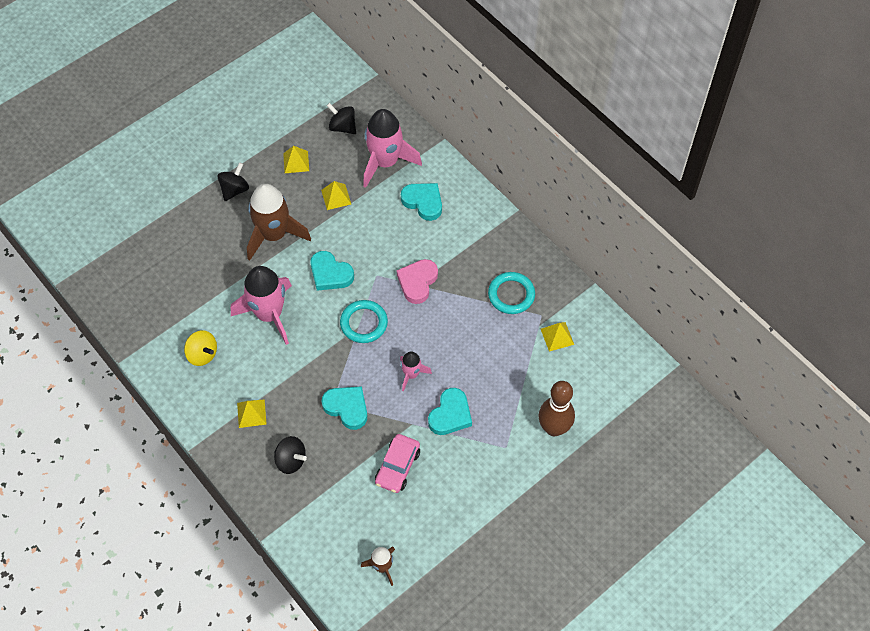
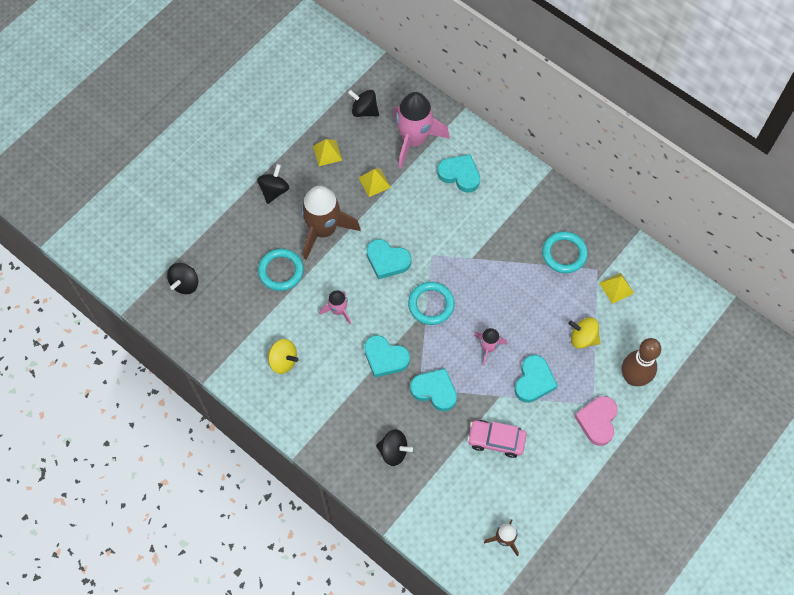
camera: 10 degrees left, 5 degrees up
pink rocket [231,266,292,345] -> pink rocket [319,290,351,325], size x0.51
yellow pyramid [237,399,267,428] -> none
pink car [375,434,420,493] -> pink car turned 90 degrees clockwise [467,420,527,458]
pink heart [396,259,438,304] -> pink heart moved to [574,396,618,446]
none -> black spinning top [167,263,198,294]
none -> turquoise ring [258,249,304,291]
none -> turquoise heart [364,335,410,377]
none -> yellow spinning top [568,317,601,349]

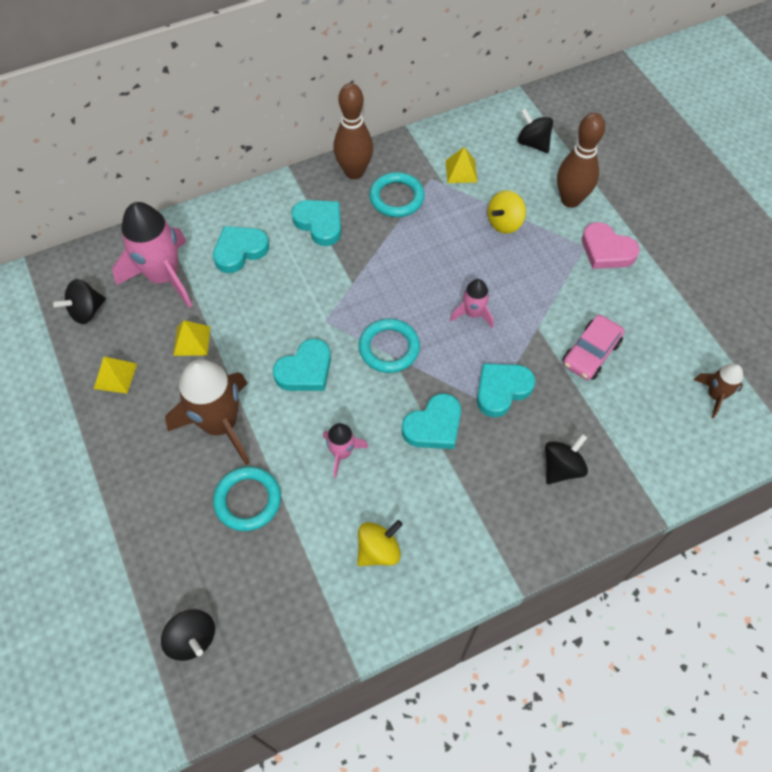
camera: 65 degrees left, 5 degrees down
black spinning top [257,164,289,204] -> black spinning top moved to [518,109,553,153]
turquoise heart [514,355,558,403] -> turquoise heart moved to [291,200,341,246]
none -> brown bowling pin [333,83,373,179]

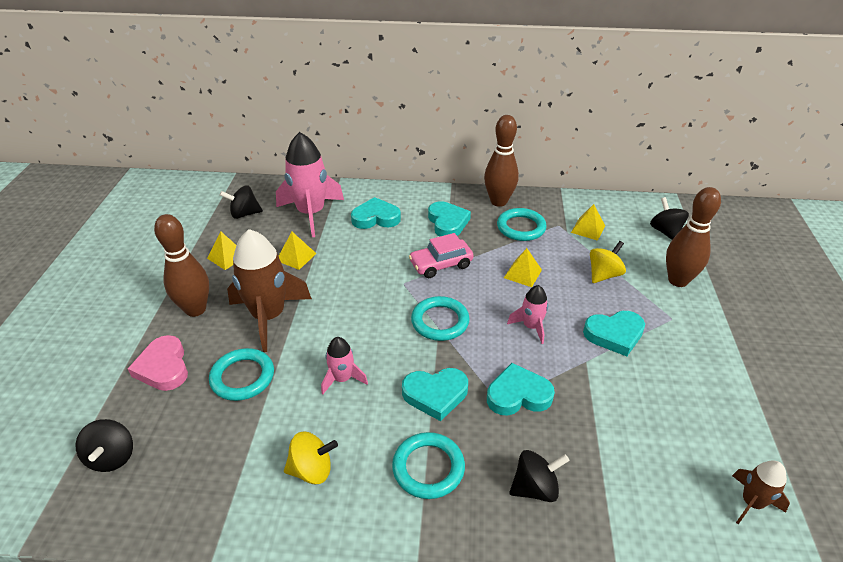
camera: 30 degrees right, 20 degrees down
turquoise heart [273,339,331,391] -> turquoise heart moved to [583,311,645,356]
yellow spinning top [488,190,526,234] -> yellow spinning top turned 150 degrees clockwise [590,241,626,283]
pink car [562,315,624,380] -> pink car moved to [409,233,474,278]
pink heart [582,222,640,269] -> pink heart moved to [128,335,188,391]
none -> brown bowling pin [154,214,209,317]
none -> turquoise ring [392,432,465,499]
none -> yellow pyramid [504,248,542,287]

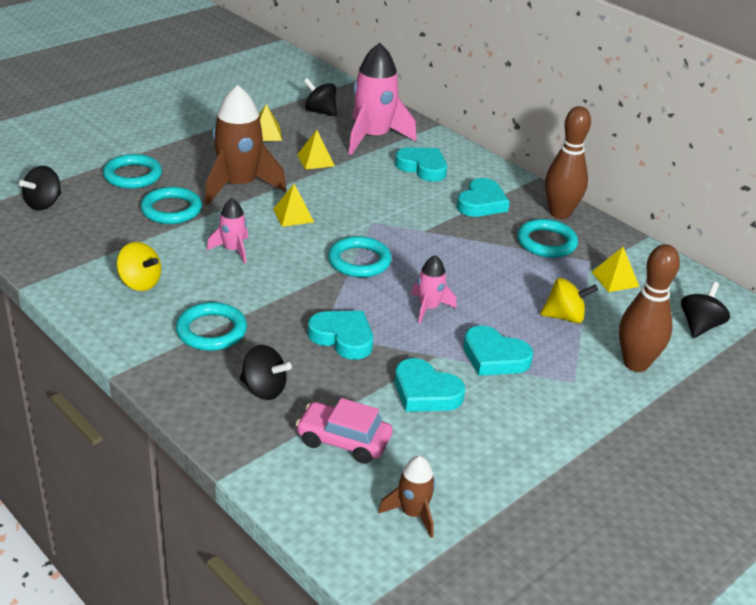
camera: 40 degrees right, 5 degrees down
pink heart [128,335,188,391] -> turquoise ring [103,154,162,189]
brown bowling pin [154,214,209,317] -> none
turquoise heart [402,368,468,421] -> turquoise heart moved to [395,358,465,412]
pink car [409,233,474,278] -> pink car moved to [296,398,392,464]
yellow pyramid [504,248,542,287] -> yellow pyramid moved to [273,184,314,227]

